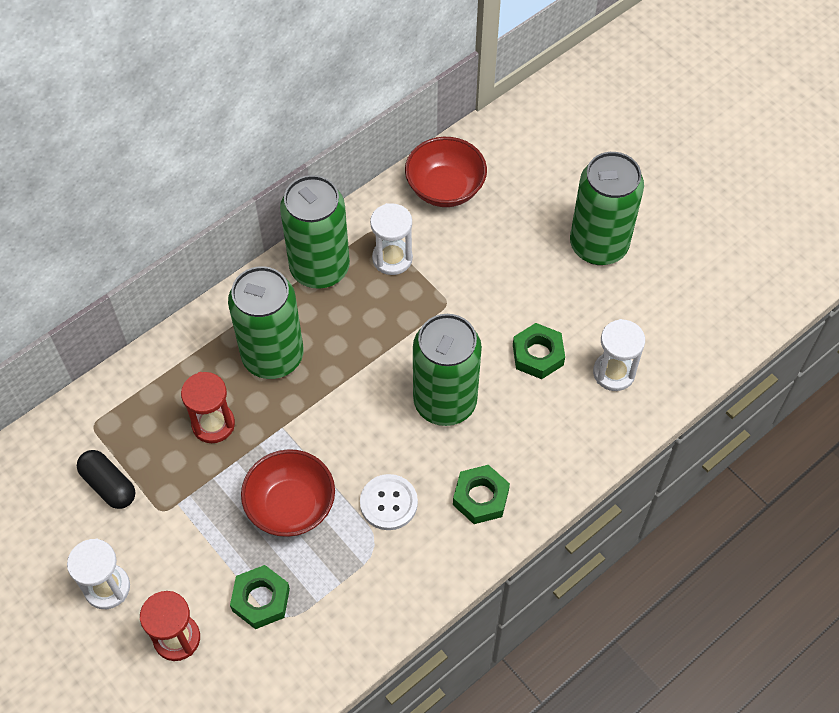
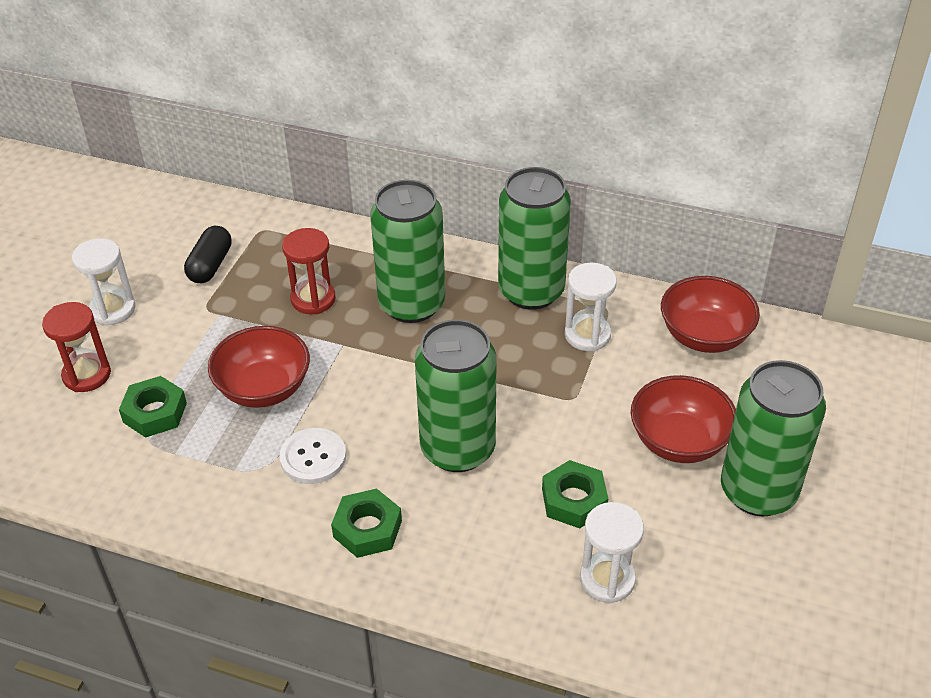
camera: 60 degrees right, 15 degrees down
none -> red bowl [631,375,736,463]

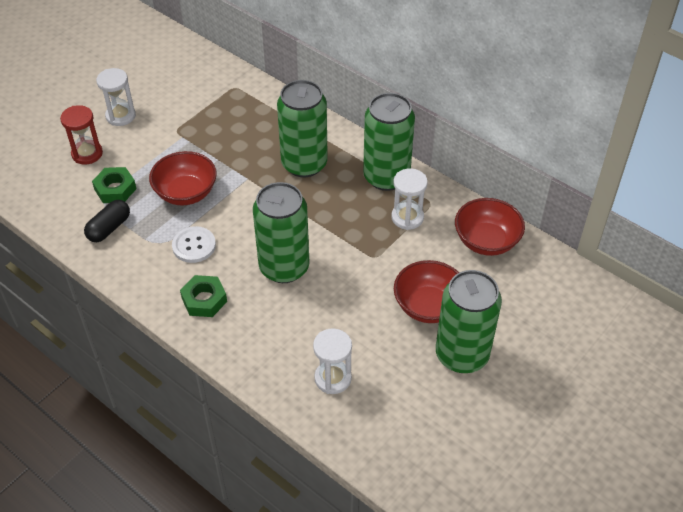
camera: 20 degrees right, 5 degrees up
black capsule [184,226,232,283] -> black capsule moved to [84,200,130,242]
red hourglass [282,228,336,315] -> none
green nut [542,460,608,529] -> none

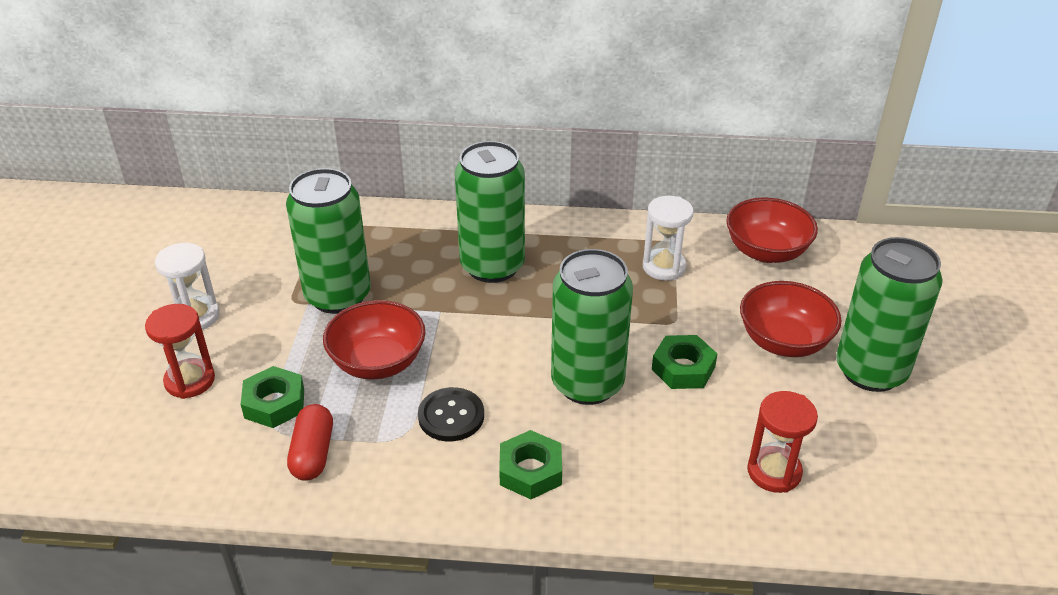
camera: 35 degrees left, 10 degrees down
black capsule [84,200,130,242] -> red capsule [287,404,333,481]
white button [172,226,216,263] -> black button [418,387,484,441]
white hourglass [313,328,352,394] -> red hourglass [747,391,818,493]
green can [363,93,415,191] -> green can moved to [286,168,371,314]
none -> green nut [652,335,717,389]

